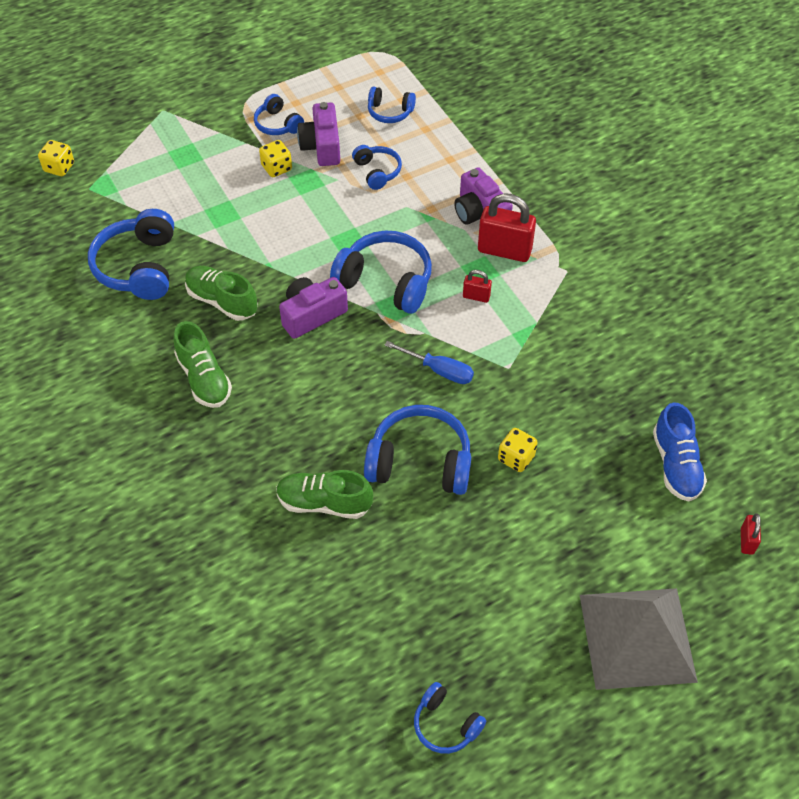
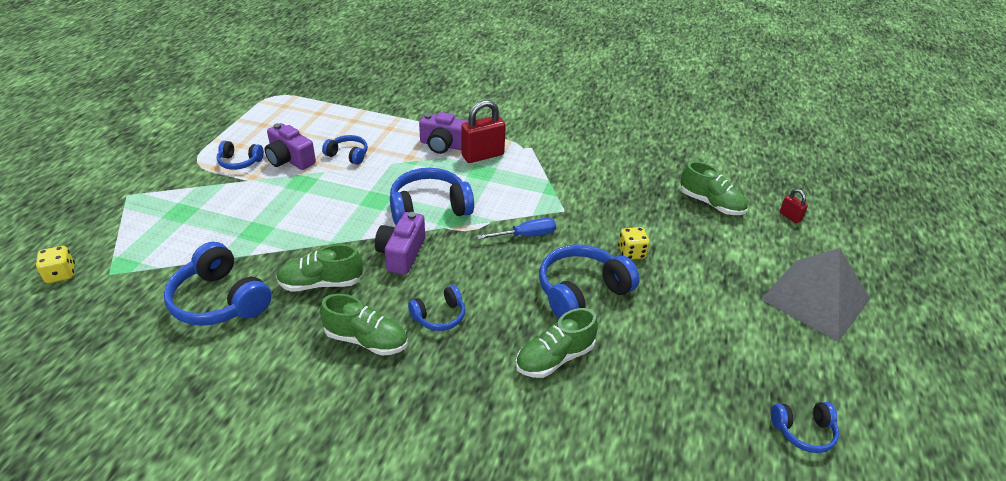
camera: 45 degrees left, 15 degrees down
yellow dice [259,140,292,177] -> none
blue headphones [368,87,416,123] -> blue headphones moved to [408,285,465,331]
red padlock [463,270,492,303] -> none
blue shoe [653,402,707,501] -> green shoe [681,161,748,215]

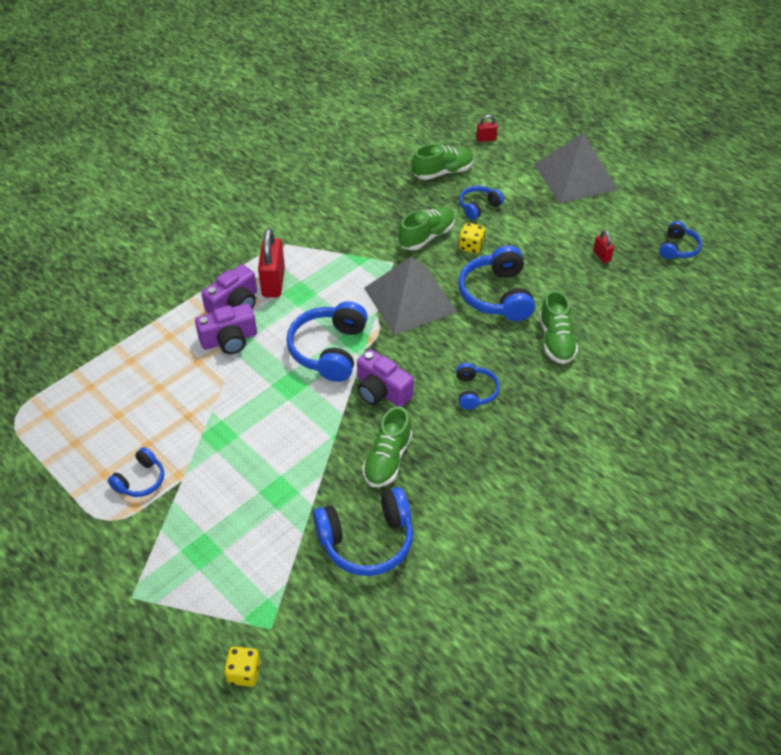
camera: 60 degrees left, 10 degrees up
purple camera [265,123,316,170] -> purple camera moved to [195,303,257,354]
green shoe [320,294,408,356] -> green shoe moved to [399,207,455,250]
blue headphones [322,135,368,165] -> blue headphones moved to [459,186,504,220]
blue screwdriver [477,218,556,239] -> grey pyramid [364,256,457,335]
none -> red padlock [593,230,614,263]

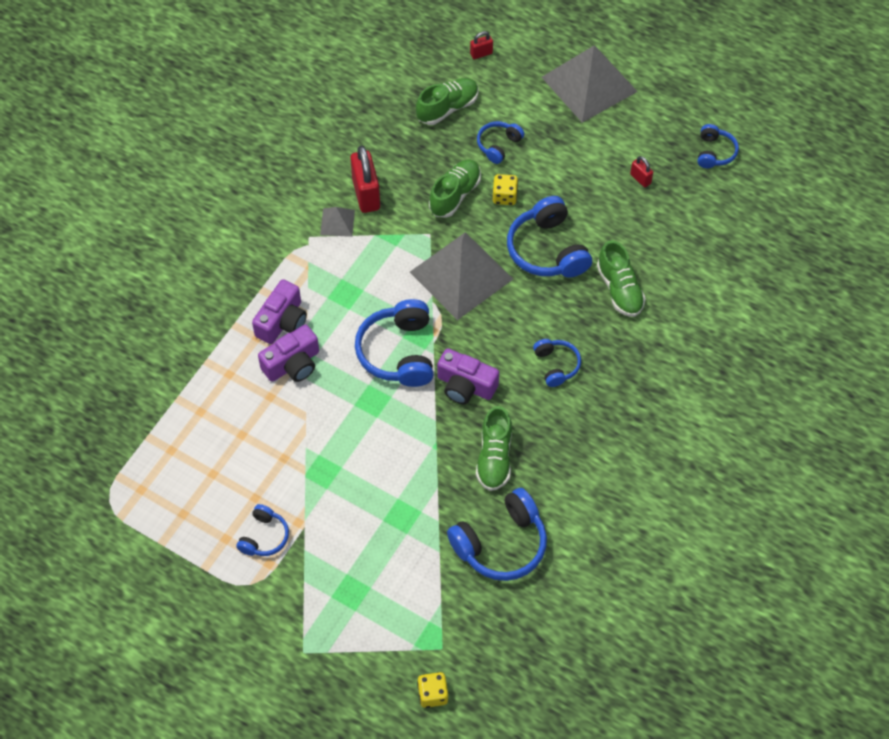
camera: 15 degrees left, 10 degrees up
red padlock [258,228,285,298] -> red padlock moved to [351,146,380,213]
none -> grey pyramid [320,207,355,237]

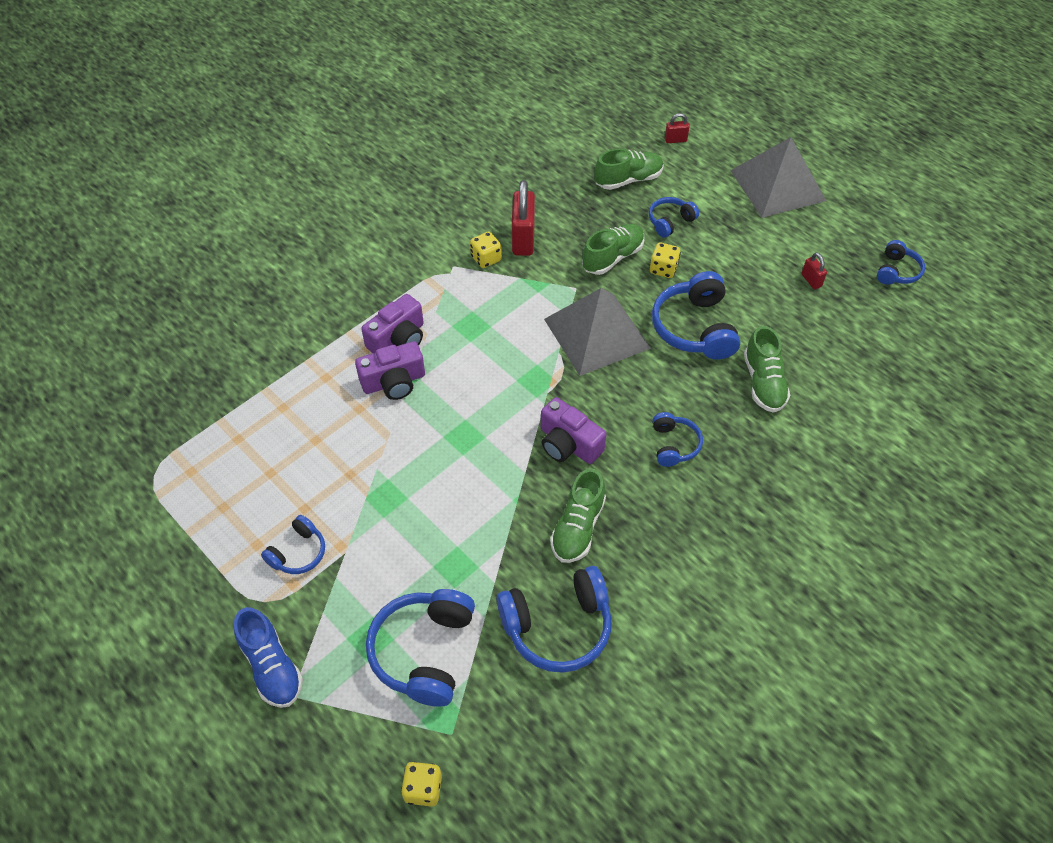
camera: 15 degrees right, 5 degrees down
grey pyramid [320,207,355,237] -> yellow dice [470,232,502,268]
blue headphones [355,299,433,387] -> blue headphones moved to [366,589,475,707]
none -> blue shoe [234,607,303,708]

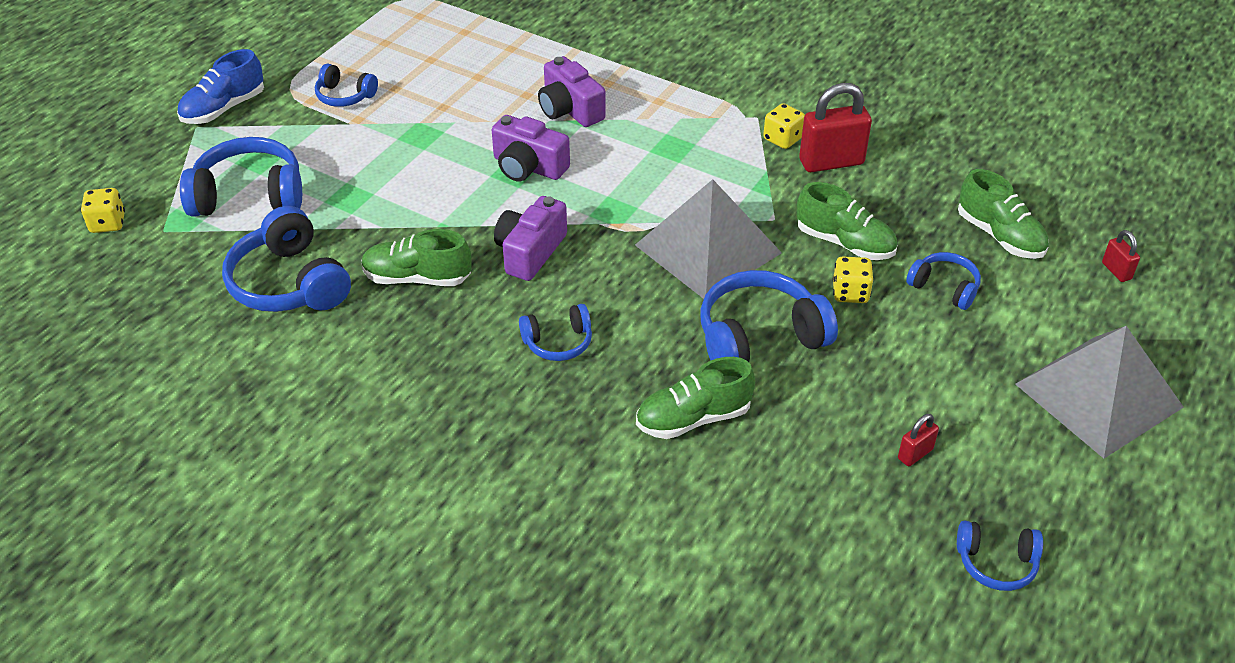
camera: 75 degrees right, 10 degrees down
purple camera [361,294,424,353] -> purple camera moved to [492,115,570,182]

